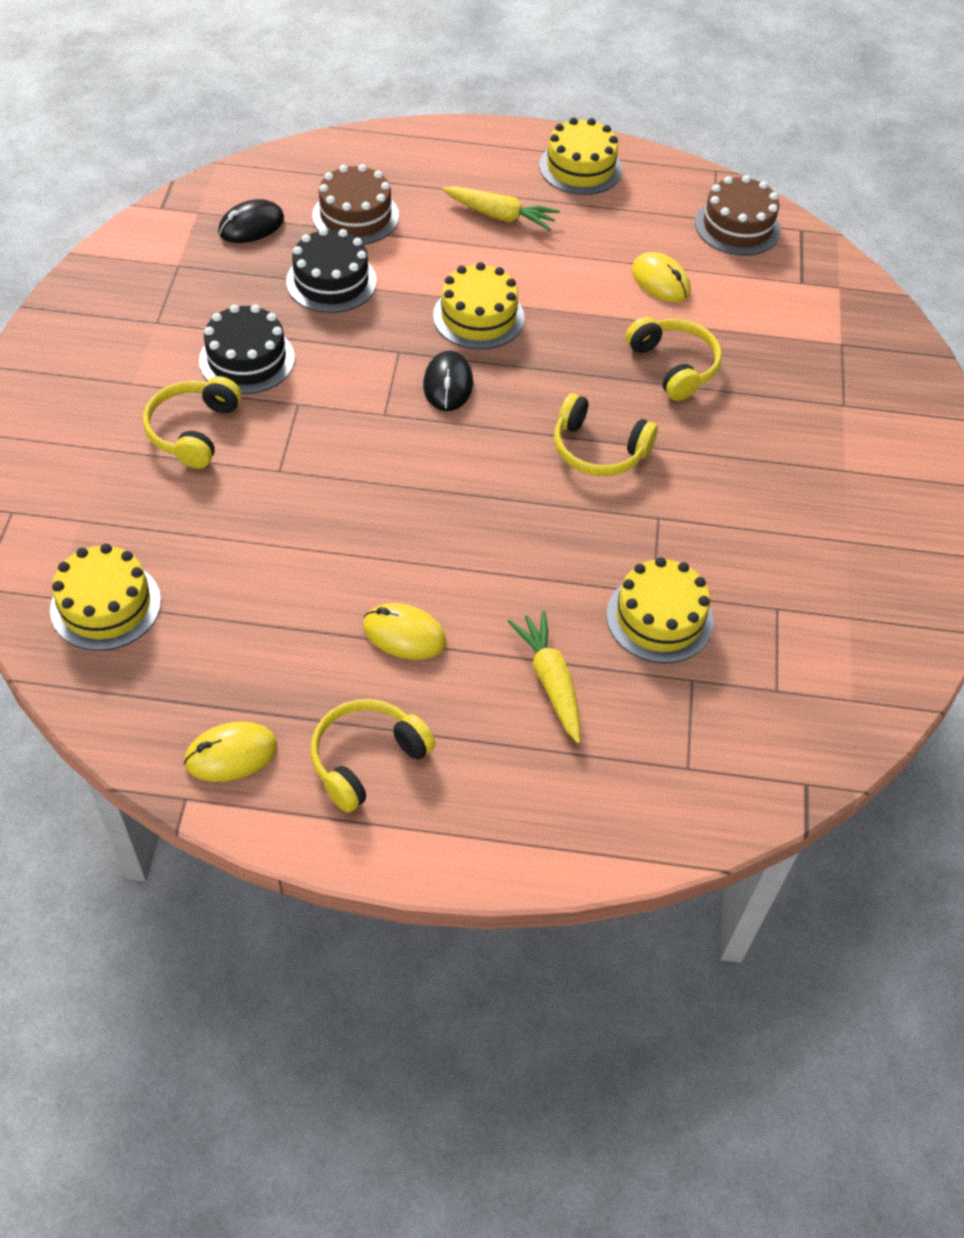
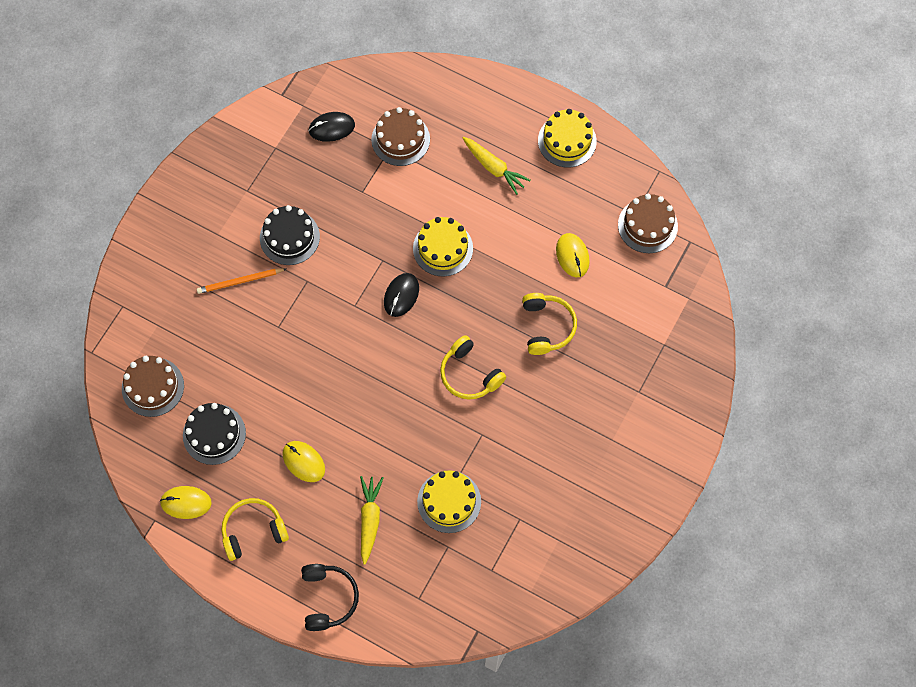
camera: 25 degrees right, 15 degrees up
yellow cake [50,543,161,651] -> brown cake [122,356,184,417]
yellow headphones [143,376,241,469] -> orange pencil [197,268,286,294]
black cake [286,228,377,313] -> black cake moved to [183,403,246,465]
none -> black headphones [301,564,359,631]

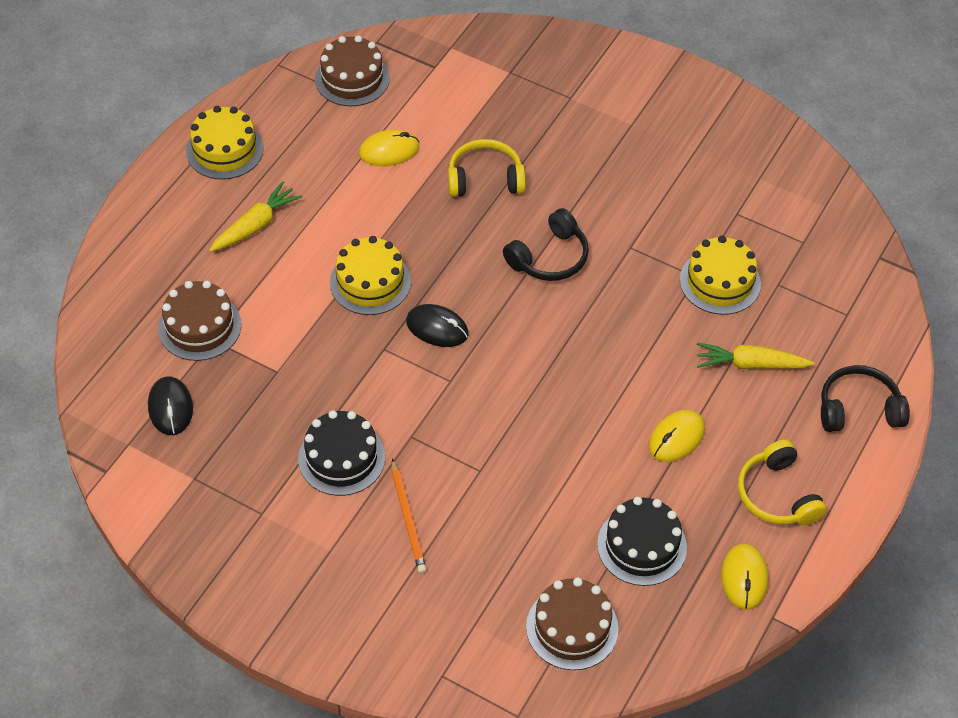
camera: 90 degrees left, 15 degrees down
yellow headphones [440,335,506,400] -> black headphones [503,208,589,281]

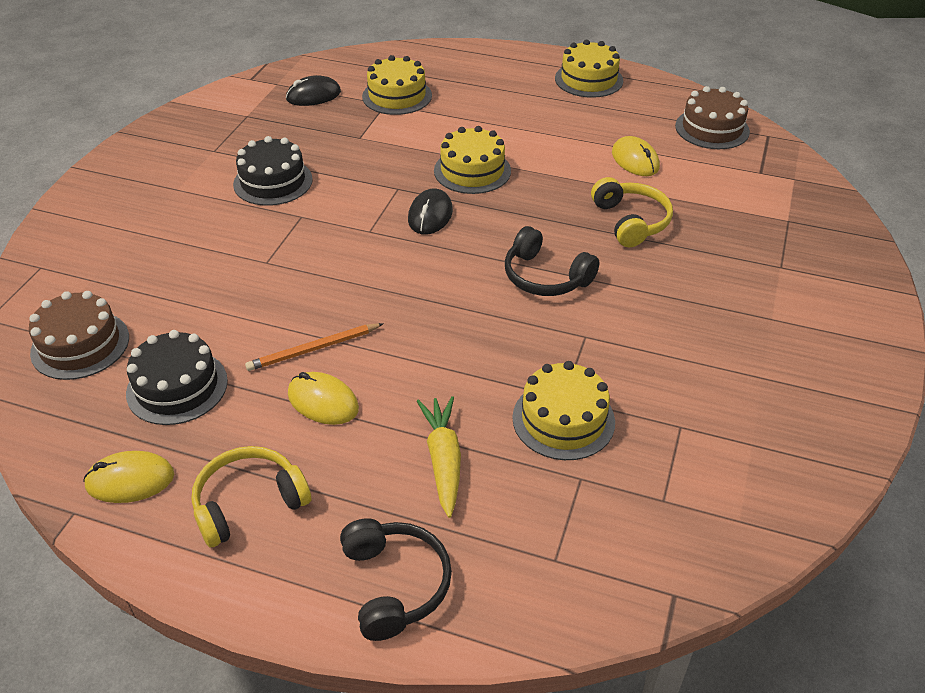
camera: 80 degrees right, 10 degrees down
brown cake [158,281,242,361] -> yellow cake [362,55,432,115]
yellow carrot [209,181,302,252] -> none
orange pencil [392,458,427,574] -> orange pencil moved to [245,323,384,371]

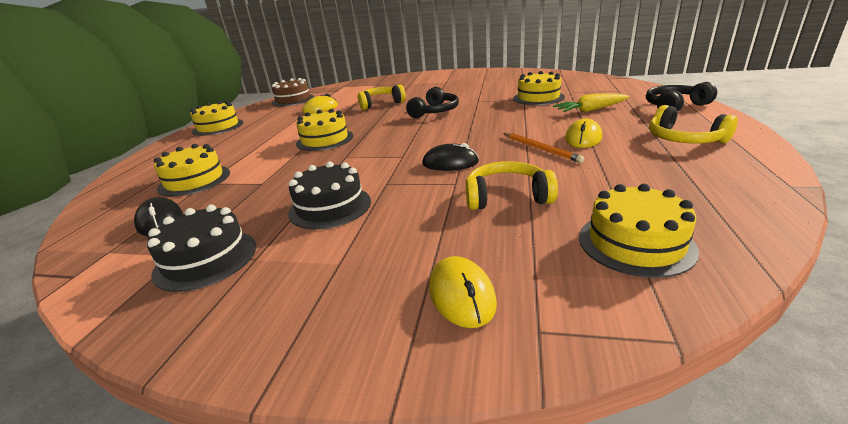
camera: 95 degrees left, 15 degrees down
brown cake [29,291,129,380] -> yellow cake [579,184,699,278]
yellow mouse [83,451,174,503] -> yellow mouse moved to [429,256,497,328]
black cake [126,330,228,425] -> black cake moved to [147,205,256,292]
black mouse [408,188,453,235] -> black mouse moved to [422,143,479,171]
none -> yellow headphones [465,161,558,210]

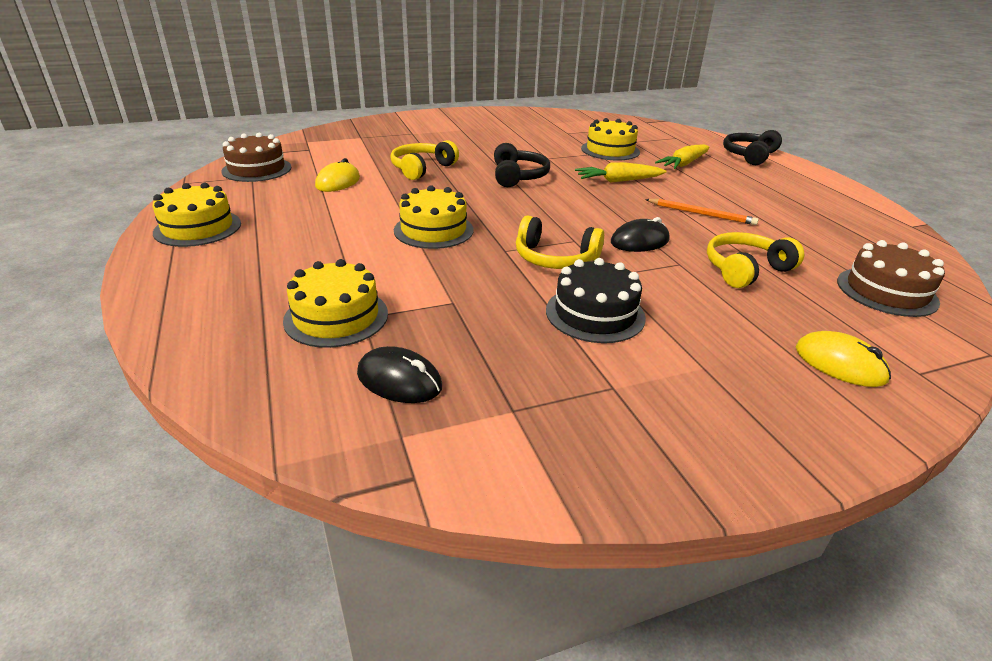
camera: 35 degrees left, 5 degrees up
black cake [147,205,256,292] -> none
yellow mouse [565,119,602,148] -> none
yellow cake [579,184,699,278] -> brown cake [837,240,945,317]
yellow headphones [649,105,738,144] -> yellow headphones moved to [516,216,604,269]
none -> yellow carrot [575,162,667,183]

